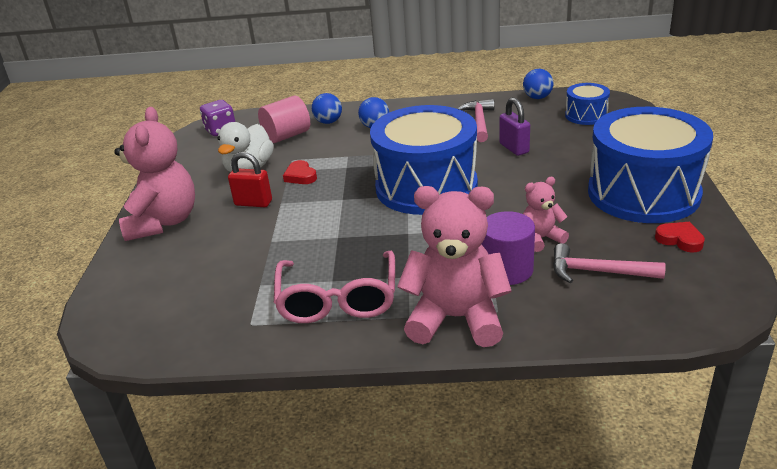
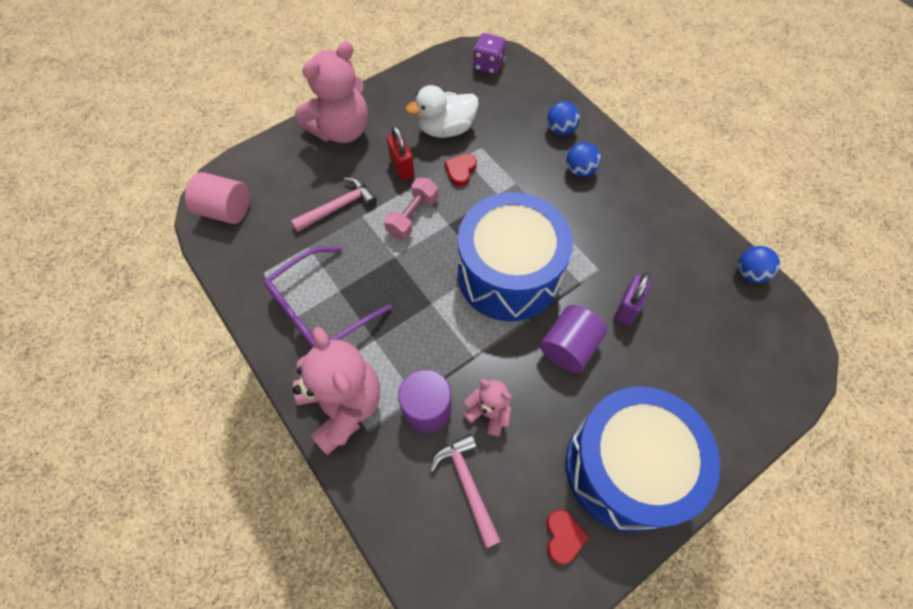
camera: 50 degrees right, 30 degrees up
pink cylinder [258,96,310,143] -> pink cylinder moved to [185,172,249,224]
pink glasses [274,251,395,323] -> purple glasses [264,246,392,348]
pink hammer [458,99,494,142] -> pink hammer moved to [291,178,377,232]
blue drum [565,83,610,125] -> none
none -> pink dumbbell [384,178,438,240]
none -> purple cylinder [540,305,607,373]

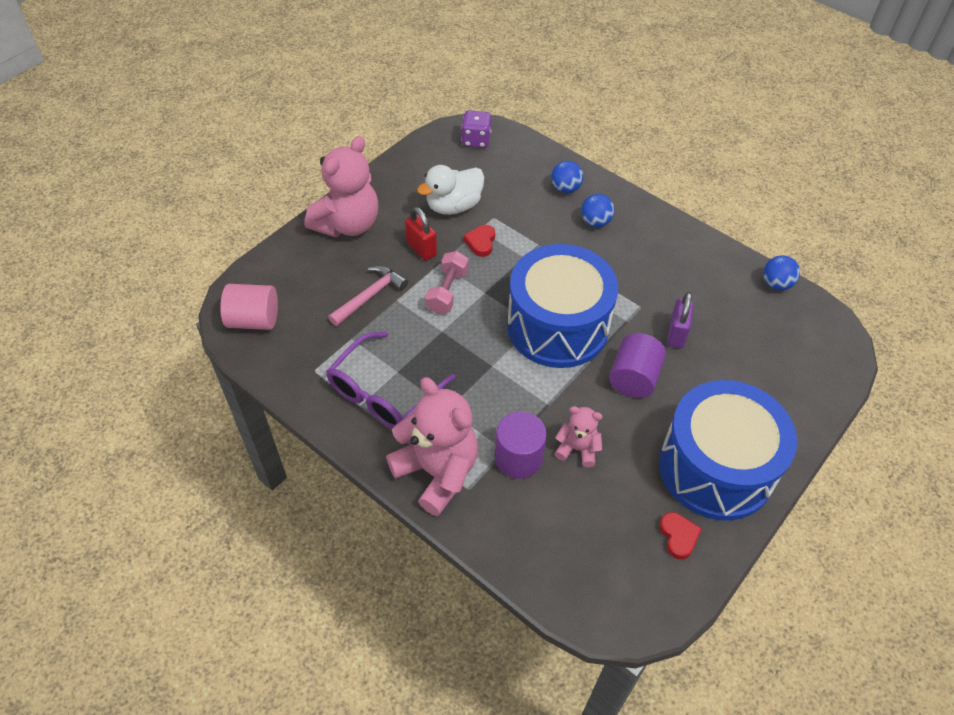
camera: 15 degrees left, 10 degrees down
pink hammer [430,434,501,549] -> none

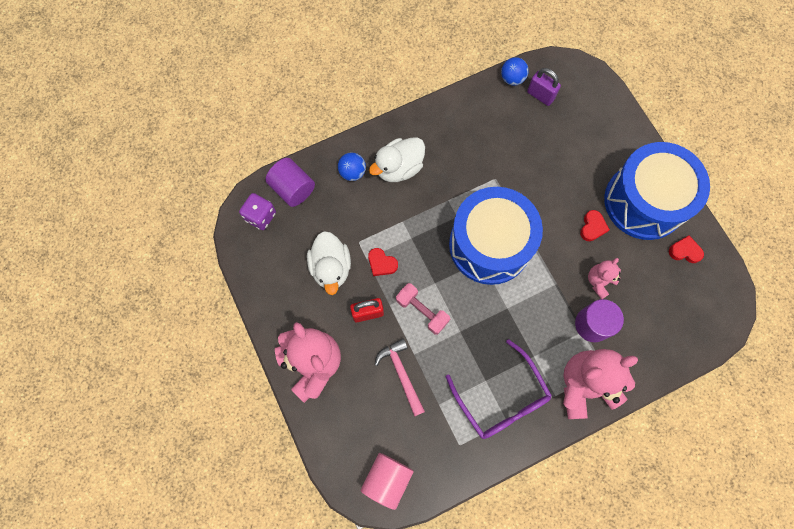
camera: 65 degrees left, 20 degrees up
blue ball [581,194,614,227] -> white duck [369,137,425,182]
purple cylinder [609,333,666,398] -> purple cylinder moved to [266,158,315,207]
purple padlock [667,292,694,349] -> purple padlock moved to [527,68,561,106]
none -> red heart [580,210,610,241]

